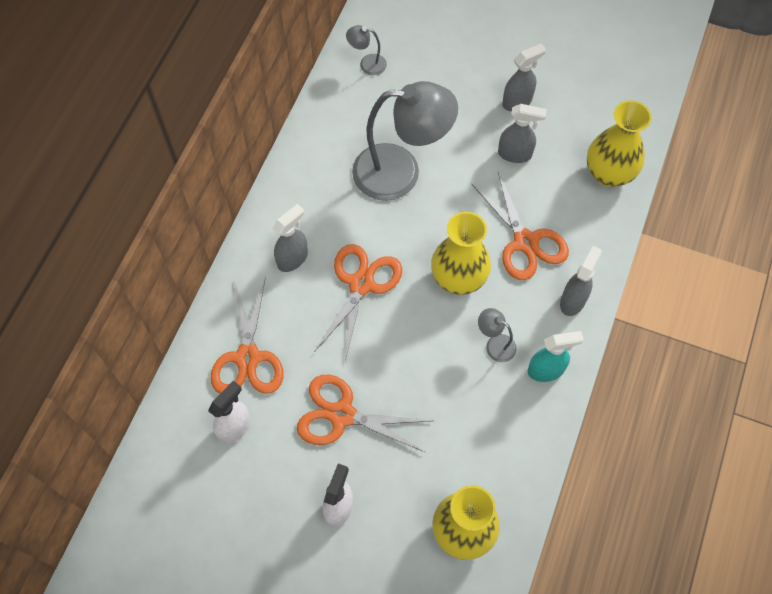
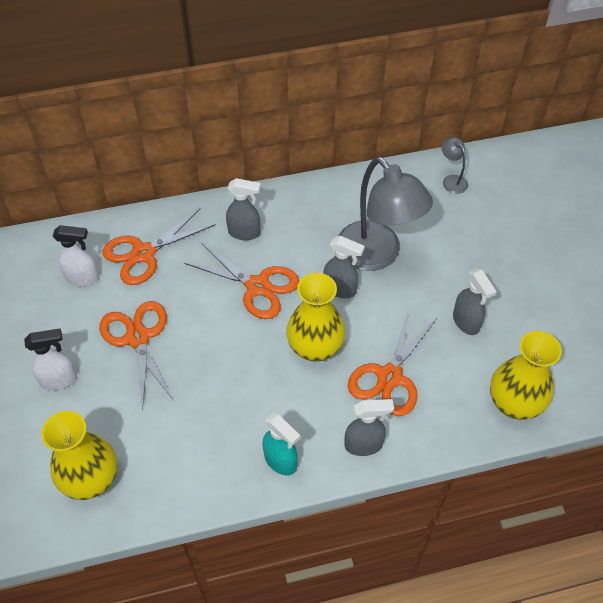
camera: 55 degrees right, 10 degrees down
orange scissors [314,244,402,361] -> orange scissors turned 45 degrees clockwise [184,243,299,319]
grey lamp [478,308,517,362] -> none
grey spray bottle [502,43,546,111] -> grey spray bottle moved to [323,236,365,298]

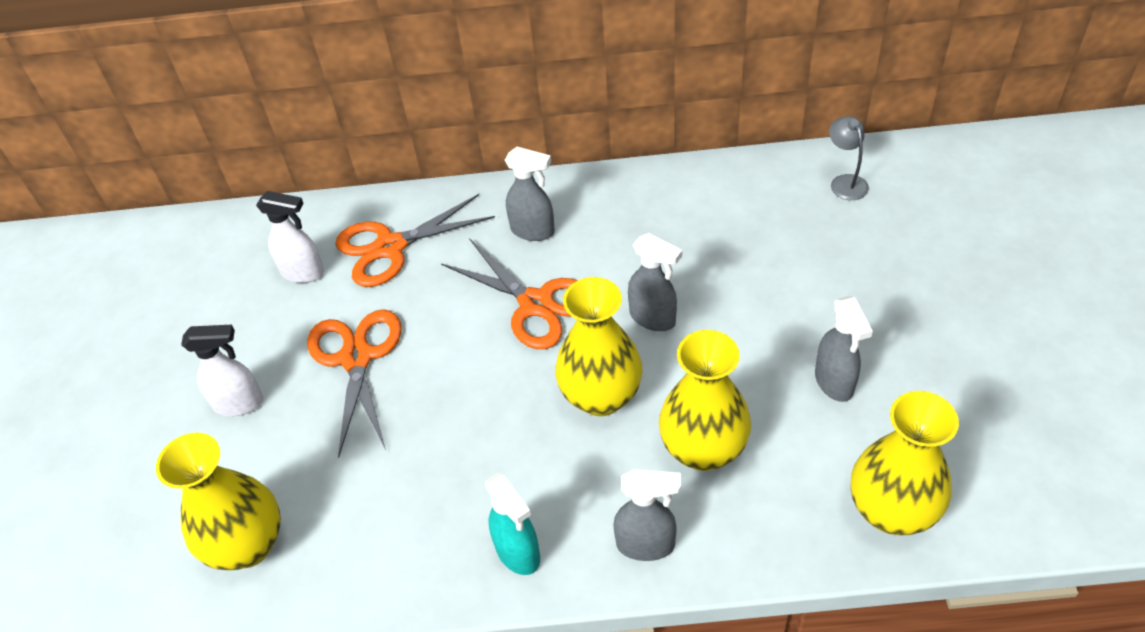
camera: 15 degrees right, 5 degrees down
grey lamp [338,157,433,271] -> none
orange scissors [348,309,437,416] -> yellow vase [659,330,751,471]

